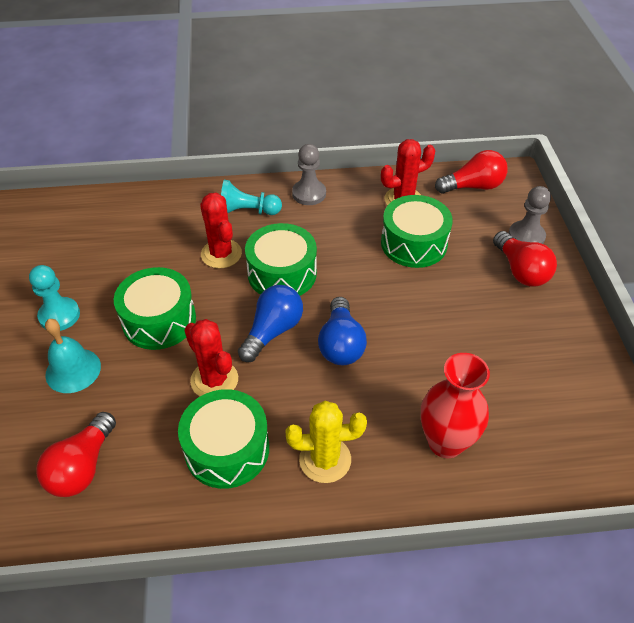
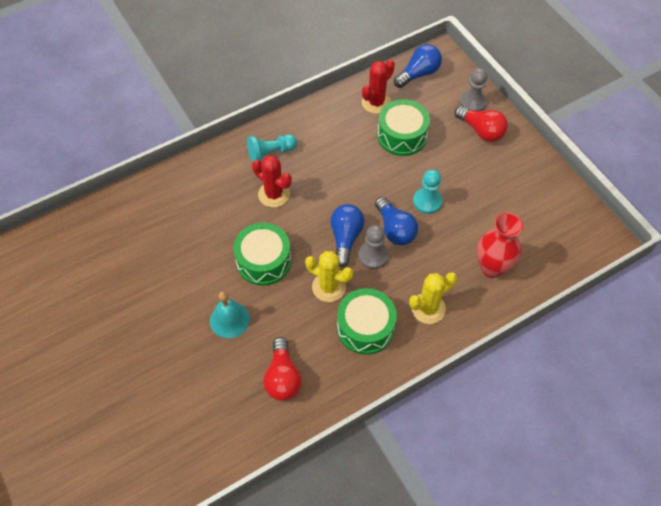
camera: 25 degrees left, 10 degrees up
turquoise pawn [29,265,80,331] -> turquoise pawn moved to [413,169,442,214]
red cactus [185,319,238,396] -> yellow cactus [305,251,353,302]
green drum [245,223,317,296] -> none
grey pawn [292,144,326,205] -> grey pawn moved to [358,225,389,269]
red light bulb [435,150,508,194] -> blue light bulb [394,44,442,88]

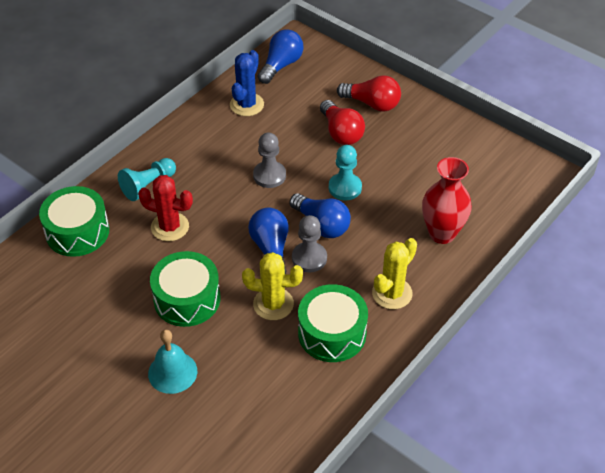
camera: 20 degrees left, 10 degrees down
red light bulb [263,337,302,401] -> red light bulb moved to [320,100,365,145]
red cactus [362,59,395,114] -> blue cactus [230,50,264,116]
green drum [377,99,430,156] -> green drum moved to [39,186,109,257]
grey pawn [460,68,488,111] -> grey pawn moved to [253,133,286,188]

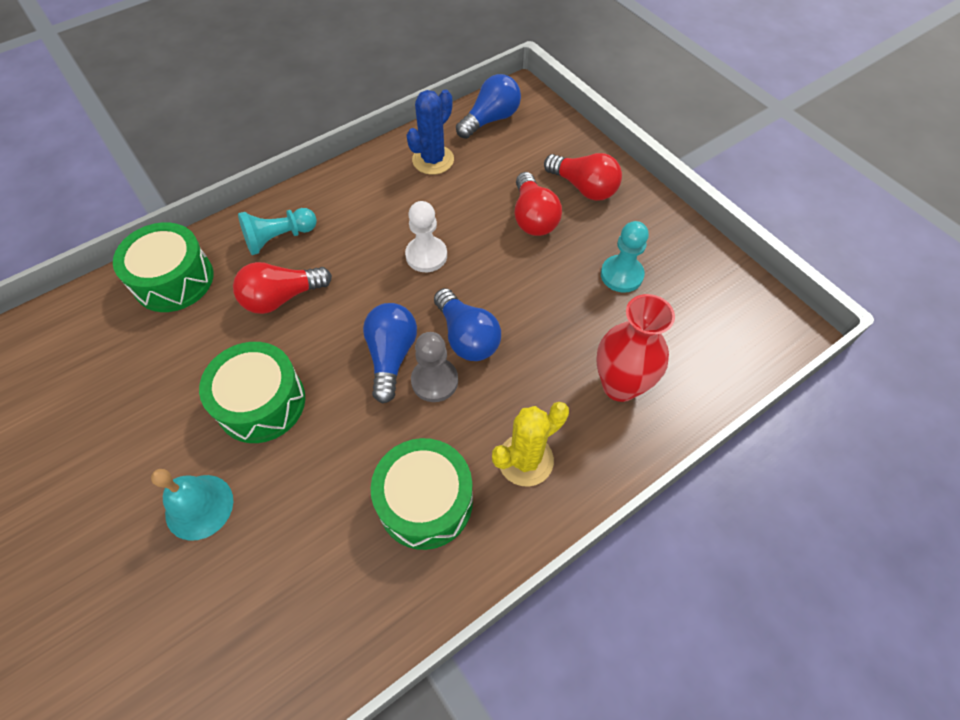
camera: 15 degrees right, 10 degrees up
red cactus [138,175,193,241] -> red light bulb [233,262,332,314]
yellow cactus [242,252,303,320] -> none
grey pawn [253,133,286,188] -> white pawn [405,201,447,272]
turquoise pawn [329,145,362,200] -> turquoise pawn moved to [601,221,649,293]

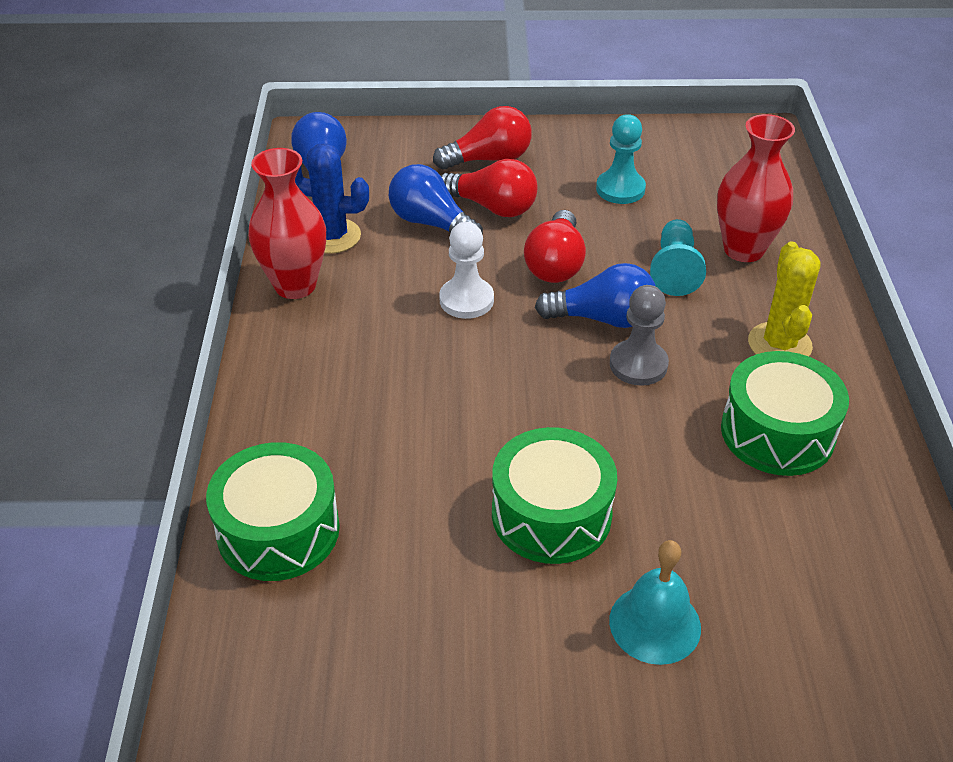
camera: 55 degrees left, 15 degrees down
red light bulb [233,262,332,314] -> red light bulb moved to [524,210,586,283]
turquoise pawn [238,208,317,255] -> turquoise pawn moved to [650,219,706,296]
blue light bulb [363,303,417,403] -> blue light bulb moved to [389,164,483,235]
blue cactus [407,90,454,175] -> blue cactus turned 60 degrees counterclockwise [295,143,369,254]
none -> red vase [248,148,326,299]

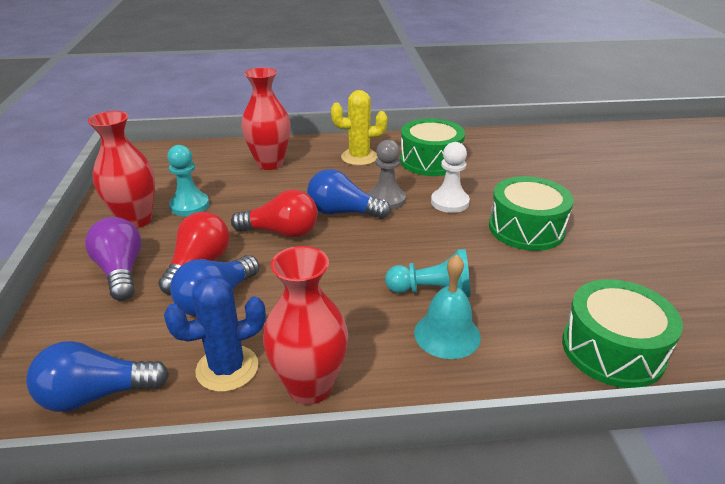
camera: 95 degrees left, 10 degrees down
blue cactus [295,143,369,254] -> blue cactus turned 60 degrees clockwise [164,275,266,392]
red light bulb [433,106,532,170] -> purple light bulb [85,217,142,301]
white pawn [439,222,494,319] -> white pawn moved to [431,142,470,213]
blue light bulb [535,263,656,328] -> blue light bulb turned 75 degrees counterclockwise [307,169,391,219]
turquoise bell [609,540,701,665] -> turquoise bell moved to [414,254,481,359]
turquoise pawn [650,219,706,296] -> turquoise pawn moved to [385,249,471,297]
none -> red vase [88,111,155,228]

